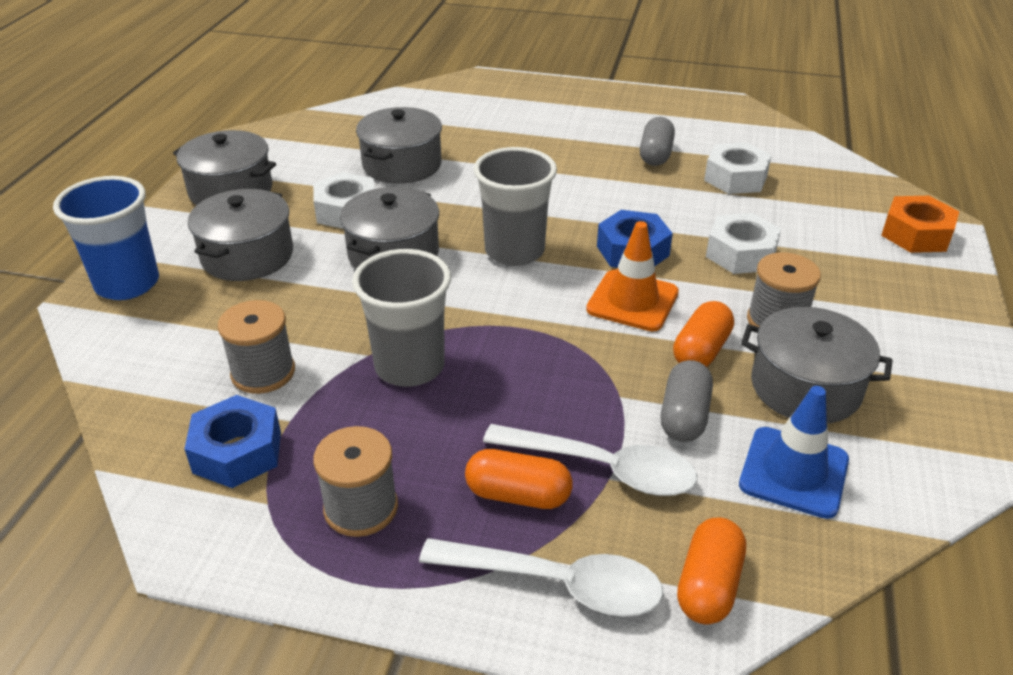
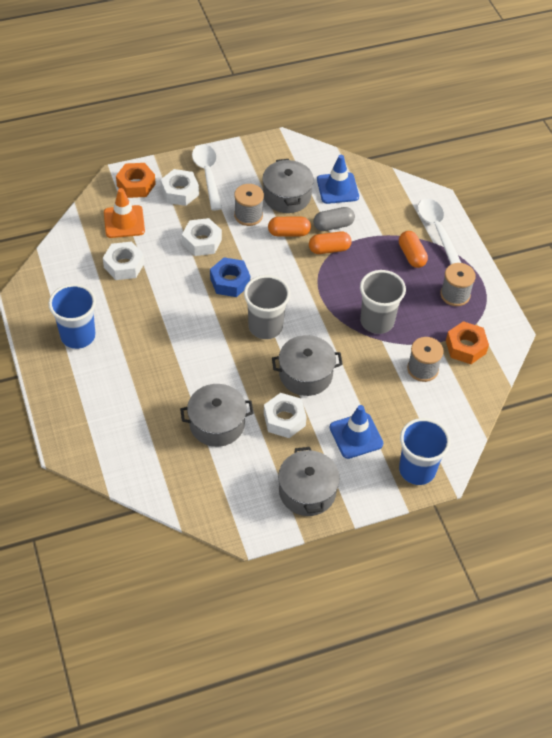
camera: 125 degrees left, 15 degrees up
blue nut [184,395,281,488] -> orange nut [446,321,489,364]
grey pot [188,189,293,281] -> blue traffic cone [330,405,383,459]
white spoon [483,424,697,496] -> white spoon moved to [192,144,222,211]
orange traffic cone [586,221,679,331] -> orange traffic cone moved to [104,188,145,238]
grey capsule [640,117,675,166] -> none
orange capsule [677,517,746,624] -> orange capsule moved to [309,231,352,254]
none -> blue cup [48,284,96,349]
none -> white nut [161,169,199,206]

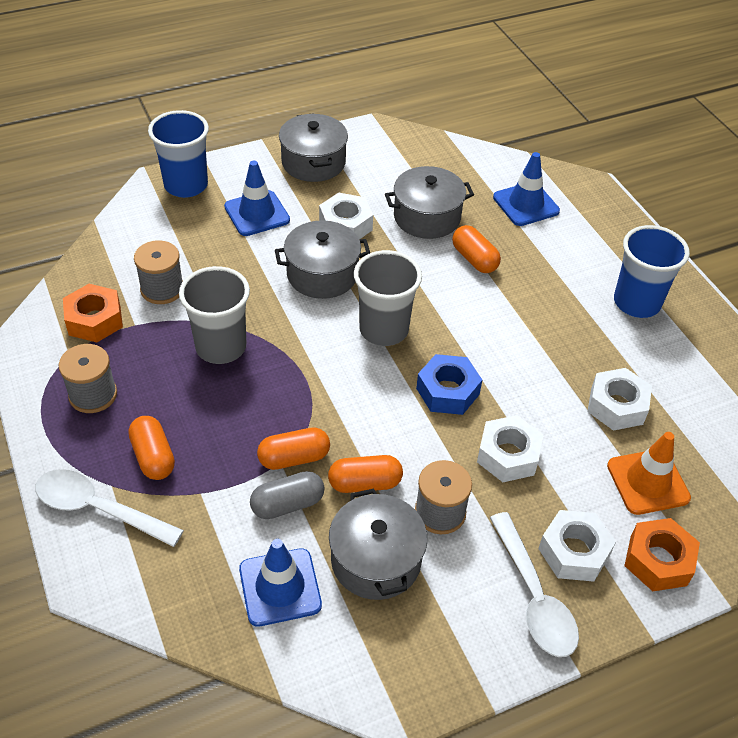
camera: 175 degrees right, 5 degrees down
white spoon [418,199,461,264] -> white spoon turned 135 degrees clockwise [35,469,184,547]
none -> orange capsule [452,225,501,273]
none -> blue traffic cone [493,152,560,226]

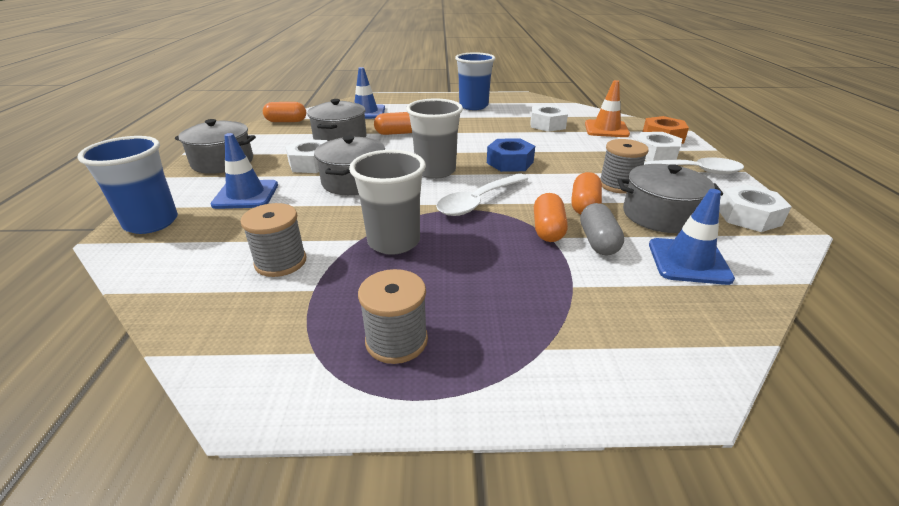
camera: 65 degrees left, 15 degrees down
white spoon [35,469,184,547] -> white spoon moved to [436,173,528,216]
orange nut [63,284,123,342] -> none
orange capsule [128,416,175,480] -> orange capsule moved to [263,102,306,122]
white nut [477,415,543,482] -> white nut moved to [719,184,792,232]

